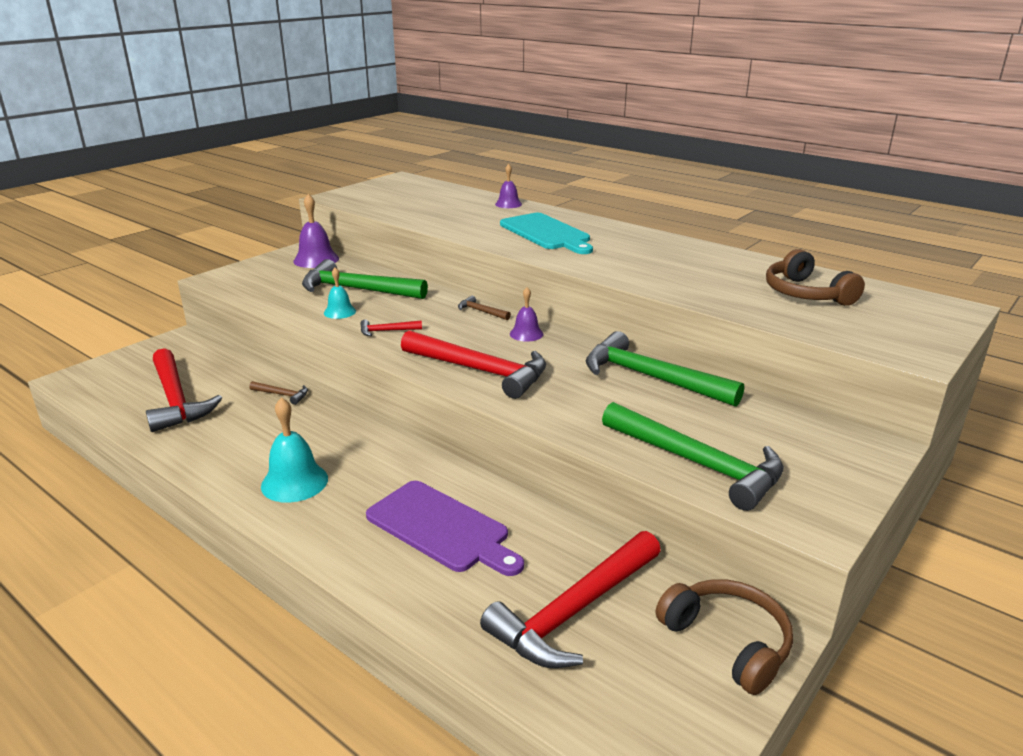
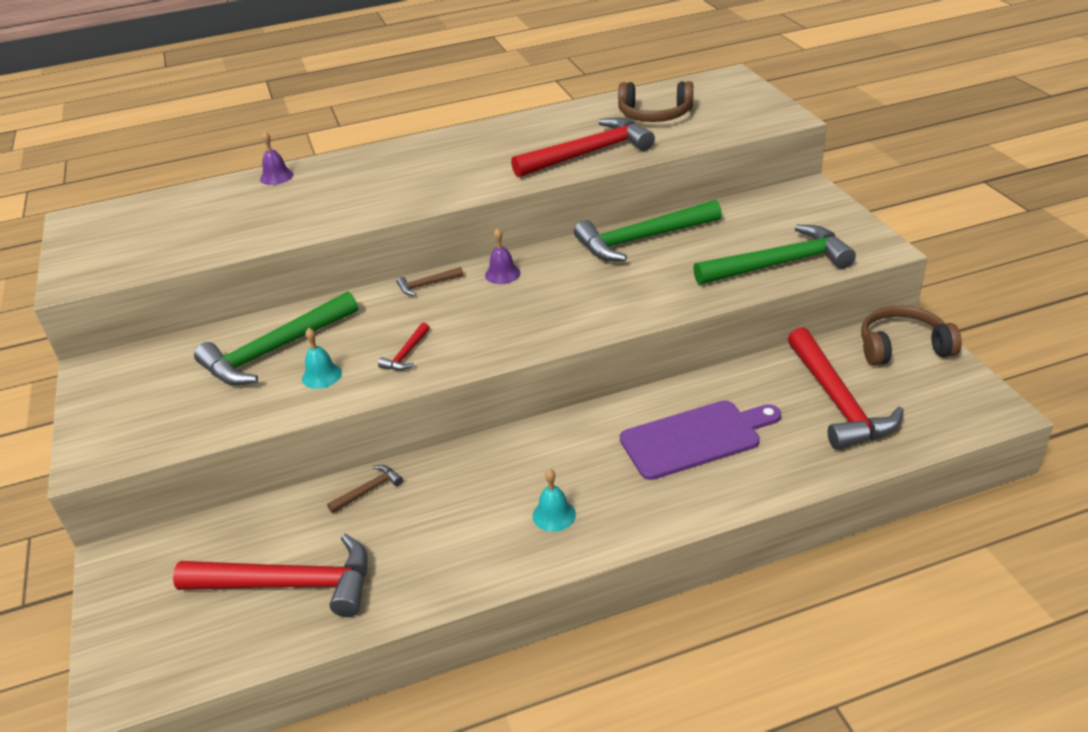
camera: 55 degrees left, 10 degrees up
turquoise bell [261,397,328,503] -> turquoise bell [533,469,576,532], size x0.61
purple bell [293,194,339,268] -> none
red hammer [401,330,546,399] -> red hammer moved to [511,117,655,178]
turquoise cutting board [500,213,593,254] -> none

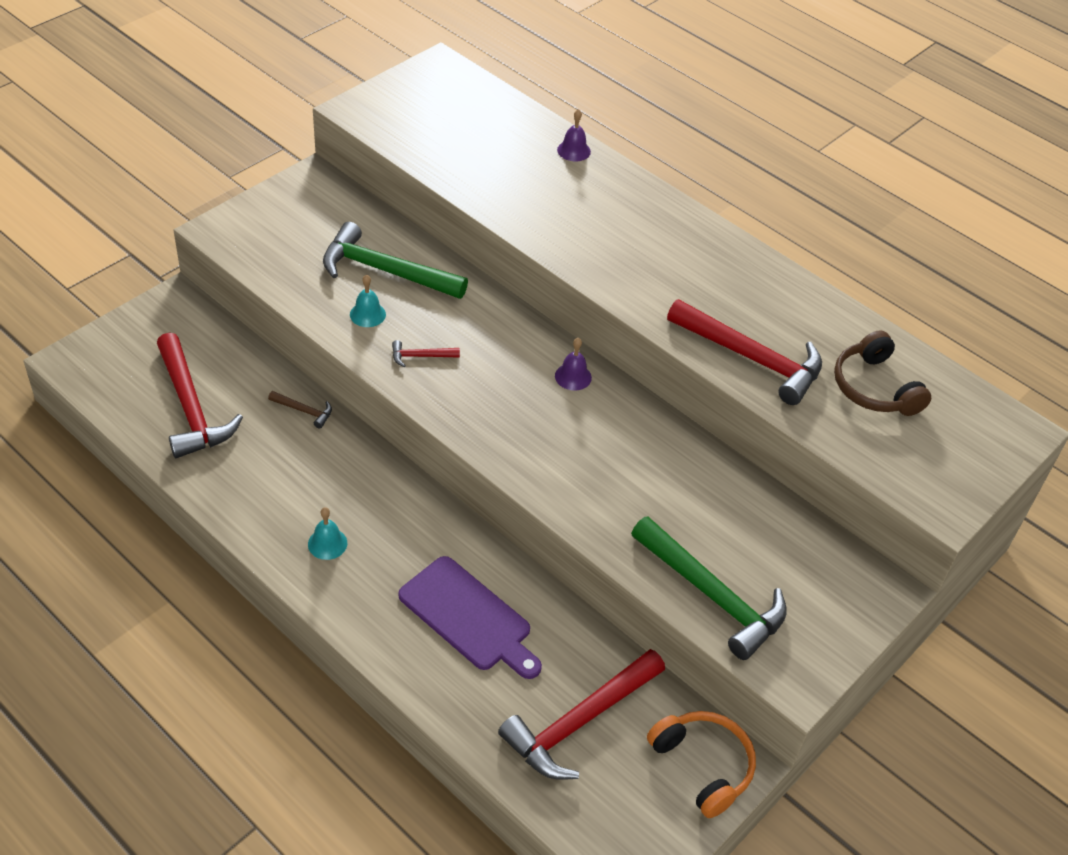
camera: 55 degrees right, 10 degrees up
brown hammer [397,267,464,296] -> none
green hammer [574,200,722,261] -> none
brown headphones [861,306,962,366] -> orange headphones [647,711,756,818]

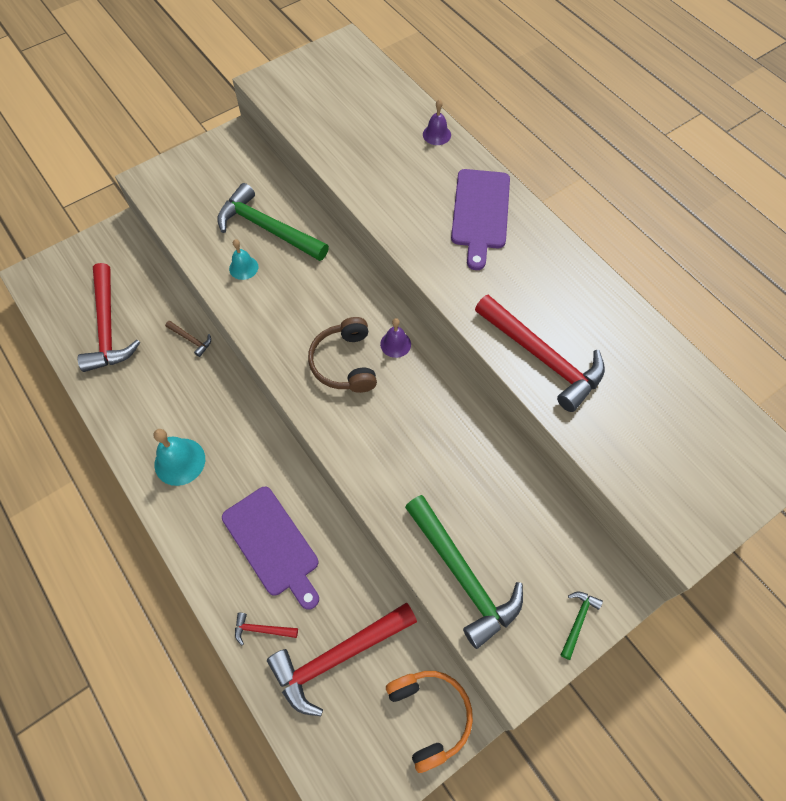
camera: 15 degrees right, 15 degrees up
turquoise bell [308,507,347,560] -> turquoise bell [153,429,205,486], size x1.64
red hammer [392,340,460,367] -> red hammer moved to [235,613,298,645]
brown headphones [834,330,931,416] -> brown headphones moved to [308,317,377,393]
none -> purple cutting board [451,169,510,270]
none -> green hammer [561,591,603,660]

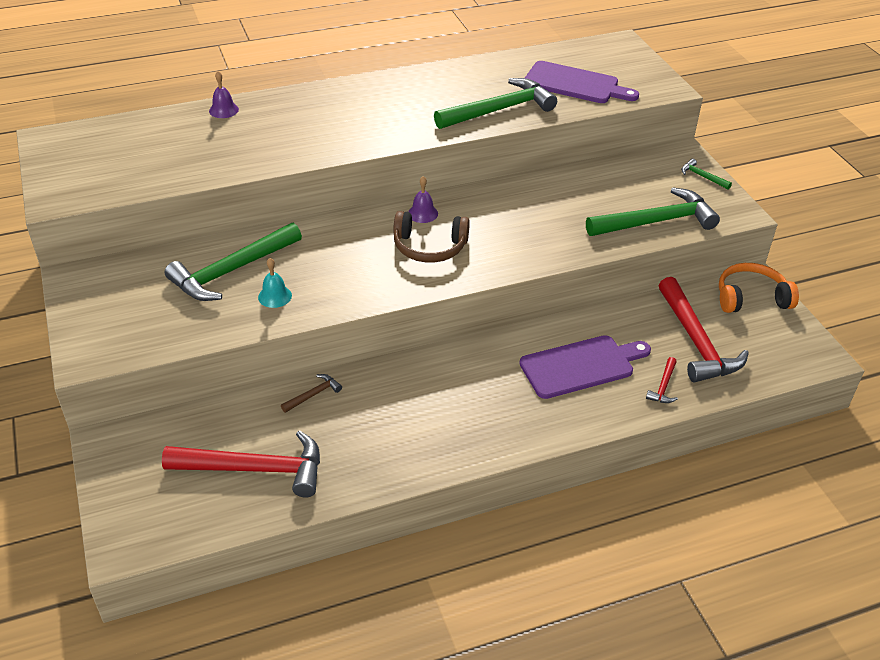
camera: 75 degrees left, 20 degrees down
turquoise bell [153,429,205,486] -> none
purple cutting board [451,169,510,270] -> purple cutting board moved to [525,61,639,103]
red hammer [475,295,605,412] -> green hammer [434,78,557,129]

